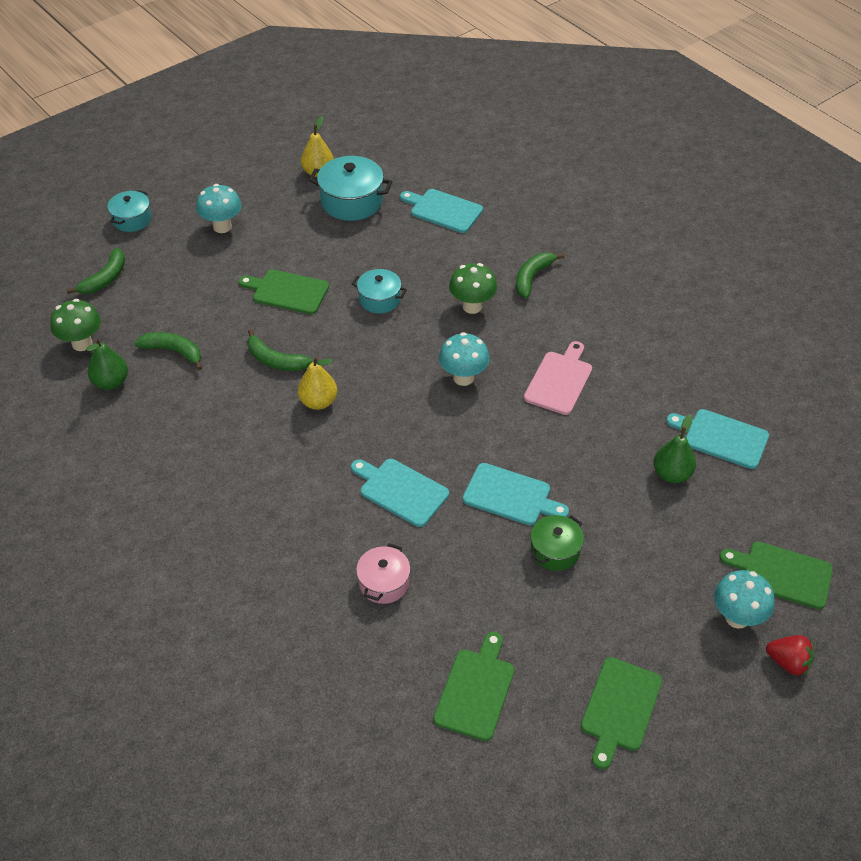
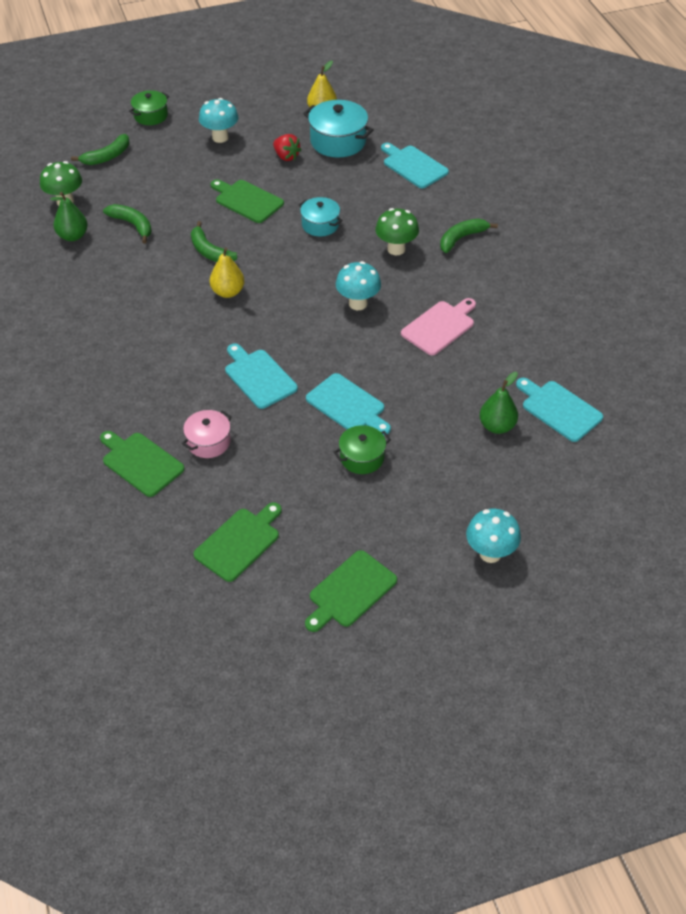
camera: 20 degrees right, 0 degrees up
turquoise pot [107,190,152,232] -> green pot [129,90,169,125]
green cutting board [720,541,833,610] -> green cutting board moved to [100,431,184,497]
red strawberry [766,635,814,676] -> red strawberry moved to [273,134,301,161]

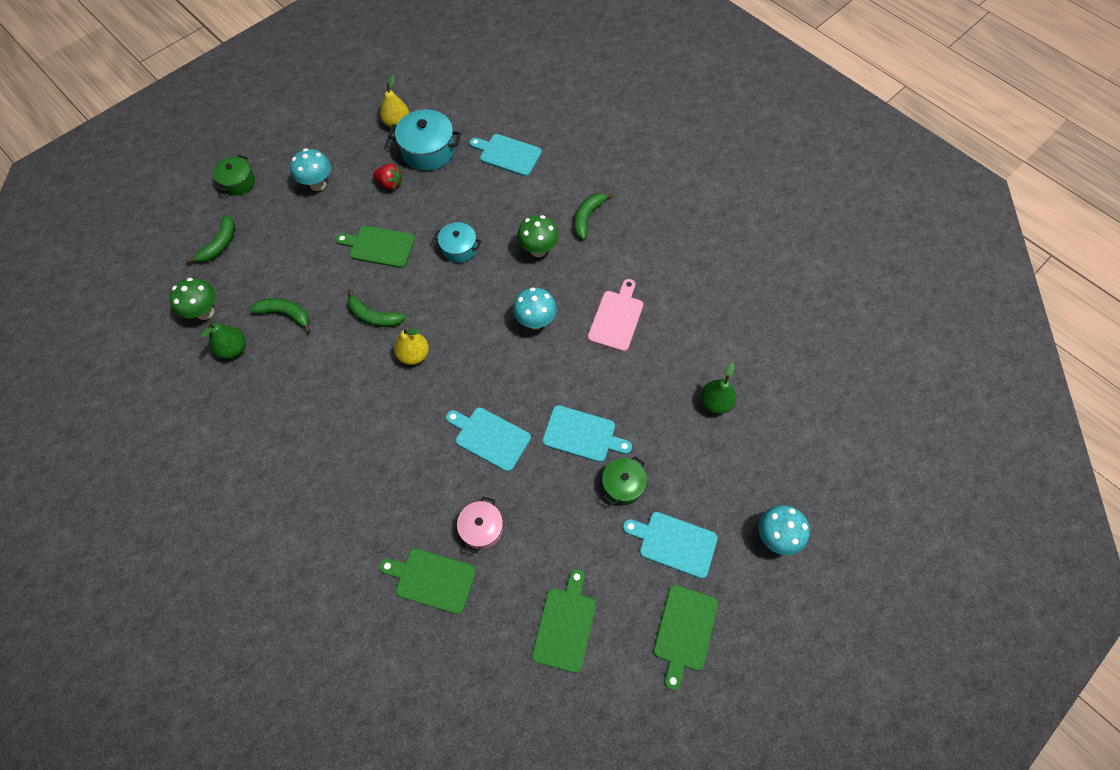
camera: 25 degrees left, 15 degrees up
turquoise cutting board [516,378,603,442] -> turquoise cutting board moved to [623,512,718,579]

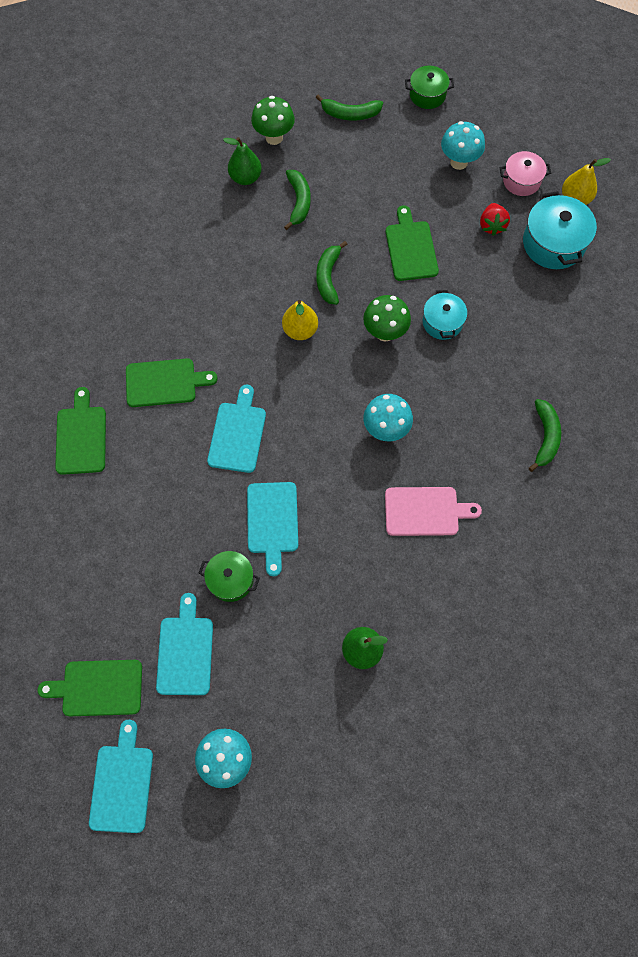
camera: 70 degrees right, 5 degrees up
pink pot [457,496,503,553] -> pink pot moved to [500,151,551,196]
turquoise cutting board [469,134,542,177] -> turquoise cutting board moved to [89,720,153,833]
green mushroom [517,215,559,257] -> green mushroom moved to [363,295,411,342]
green cutting board [532,569,596,673] -> green cutting board moved to [126,358,218,407]
green banana [574,193,614,240] -> green banana turned 90 degrees clockwise [529,399,561,472]

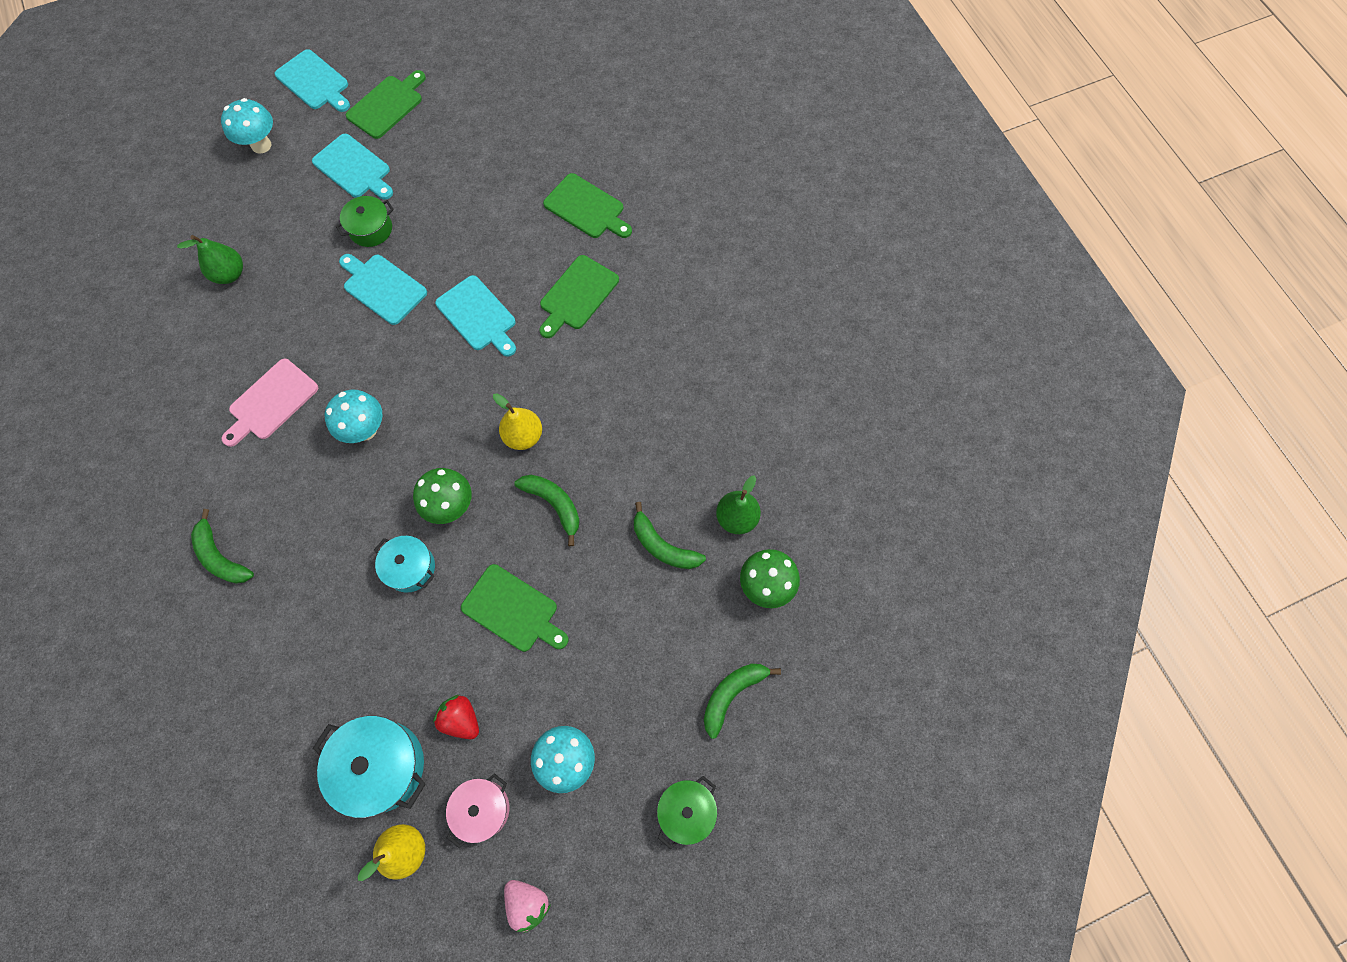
camera: 130 degrees right, 0 degrees up
none -> pink strawberry [504,880,551,933]

